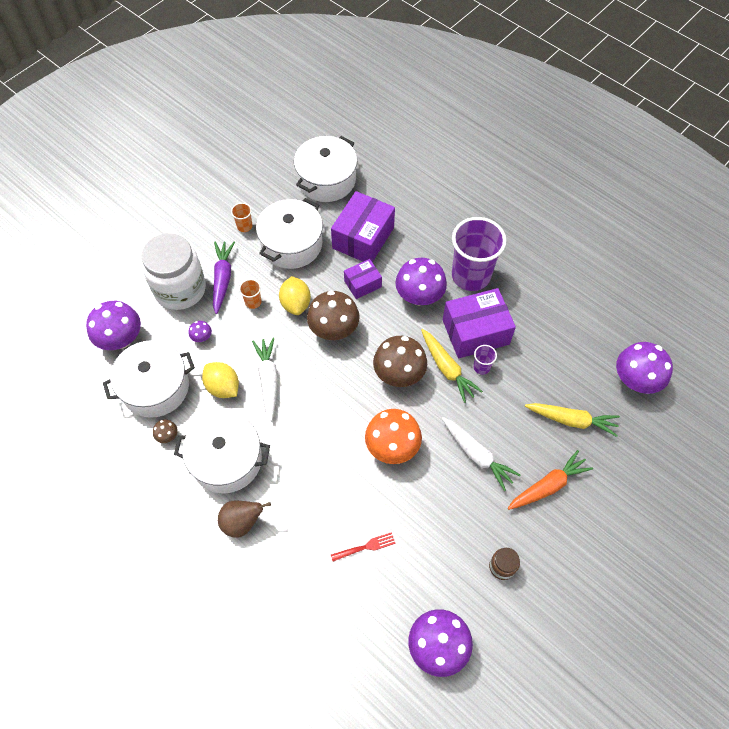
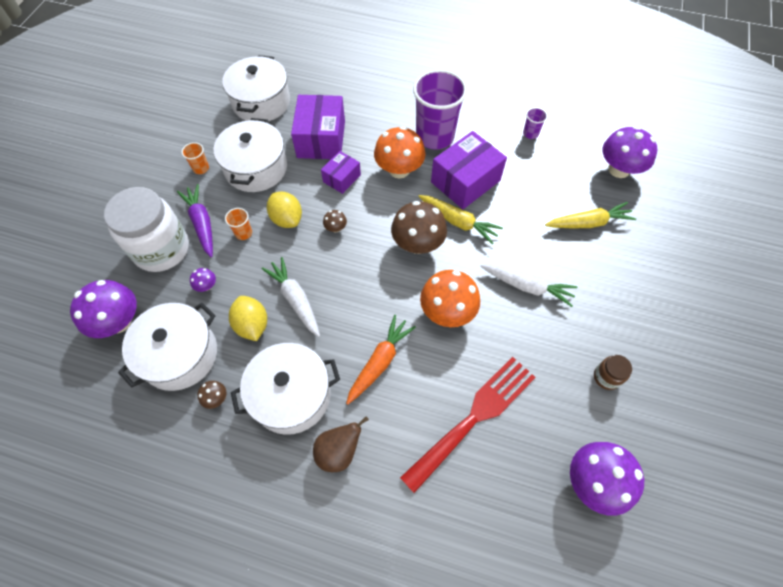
camera: 25 degrees left, 0 degrees up
yellow lemon [202,362,239,398] -> yellow lemon turned 45 degrees clockwise [229,296,267,341]
brown mushroom [307,291,360,340] -> brown mushroom [323,210,347,233], size x0.44
red fork [331,532,396,561] -> red fork [400,357,536,493], size x2.42
purple mushroom [395,258,447,306] -> orange mushroom [374,126,426,179]
purple cup [473,345,497,375] -> purple cup moved to [523,108,547,139]
orange carrot [508,450,593,510] -> orange carrot moved to [346,315,416,405]

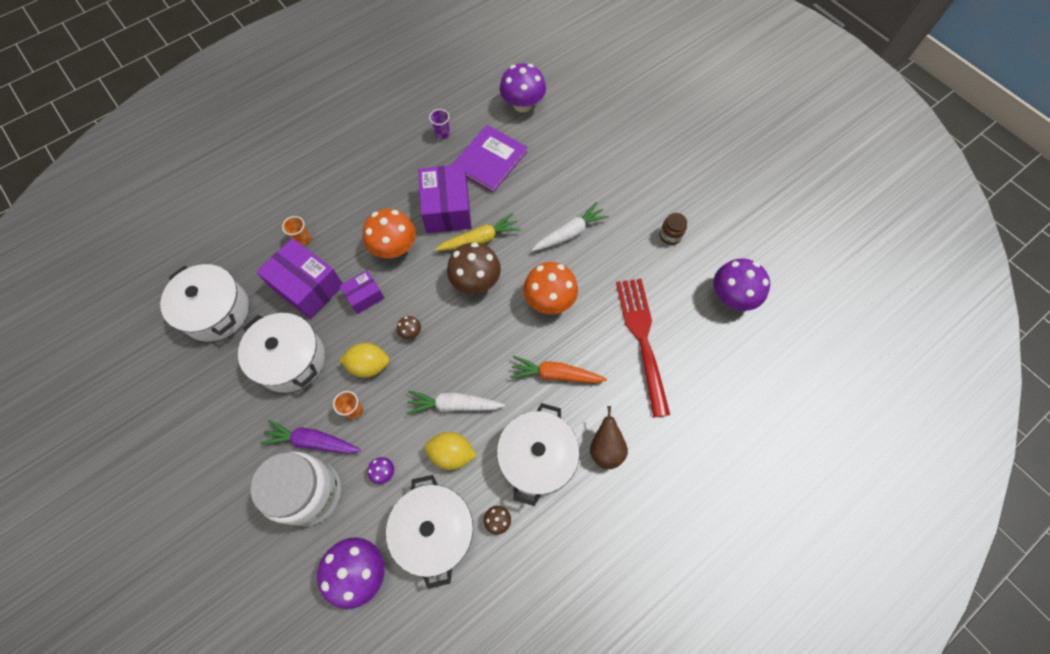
camera: 55 degrees left, 5 degrees up
orange cup [181,142,209,174] -> orange cup moved to [282,216,311,246]
purple box [321,151,361,194] -> purple box turned 75 degrees clockwise [339,270,384,314]
orange carrot [346,315,416,405] -> orange carrot turned 60 degrees counterclockwise [510,356,607,383]
purple cup [413,69,467,150] -> none
yellow carrot [545,202,636,228] -> none
none -> purple book [452,125,527,193]

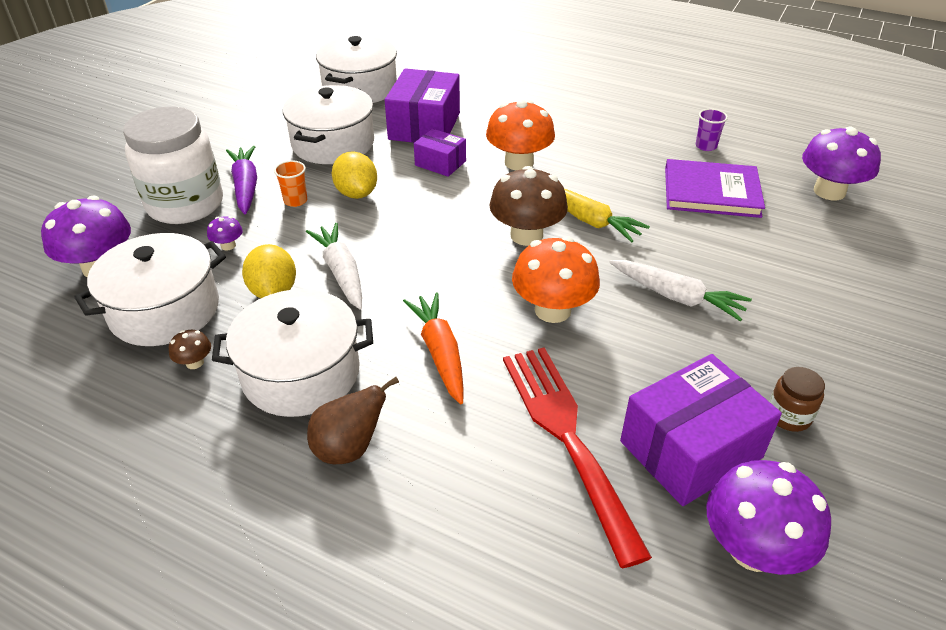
camera: 65 degrees right, 25 degrees down
orange cup [282,216,311,246] -> none
brown mushroom [397,316,421,339] -> none
purple box [418,164,472,233] -> purple box moved to [620,354,782,506]
red fork [616,279,670,417] -> red fork turned 75 degrees counterclockwise [503,347,652,568]

